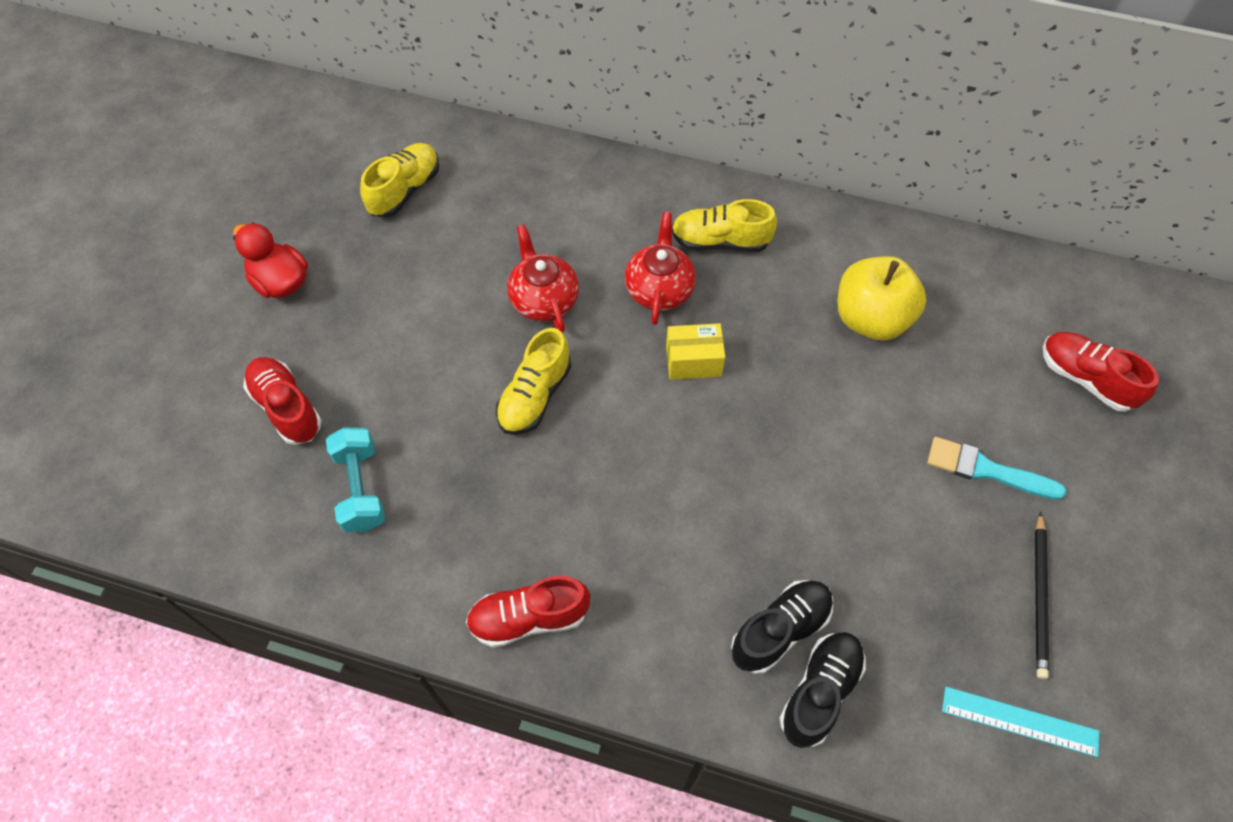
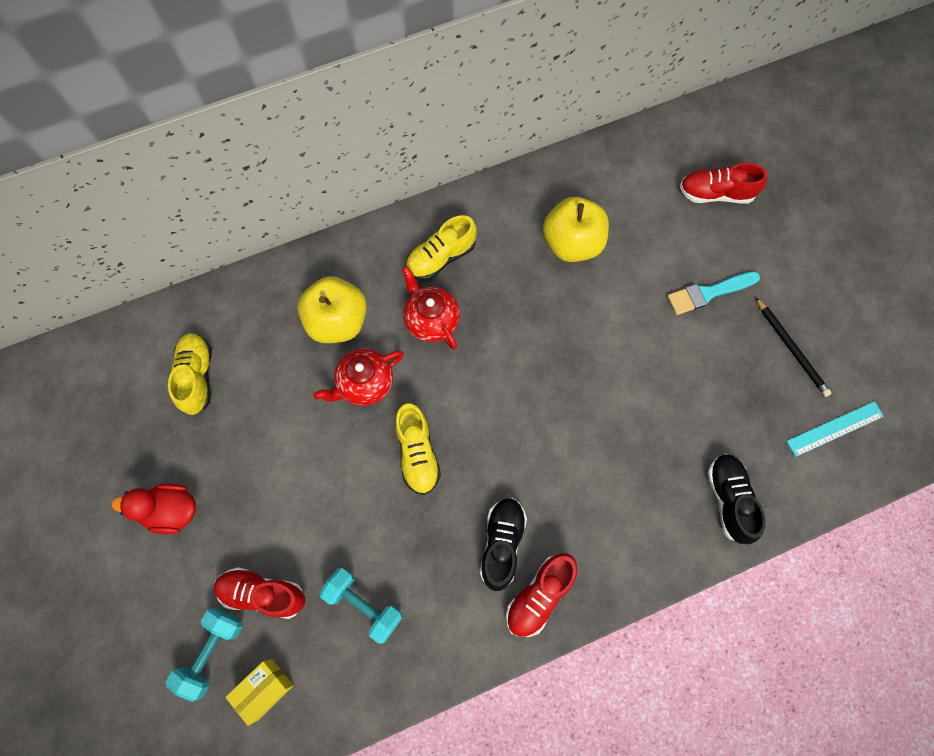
camera: 40 degrees left, 10 degrees up
red teapot [507,224,579,333] -> red teapot turned 60 degrees counterclockwise [313,349,404,406]
yellow box [666,323,725,380] -> yellow box moved to [225,659,294,726]
black shoe [731,580,833,674] -> black shoe moved to [480,498,527,591]
none -> turquoise dumbbell [165,608,243,702]
none -> yellow apple [297,276,367,343]

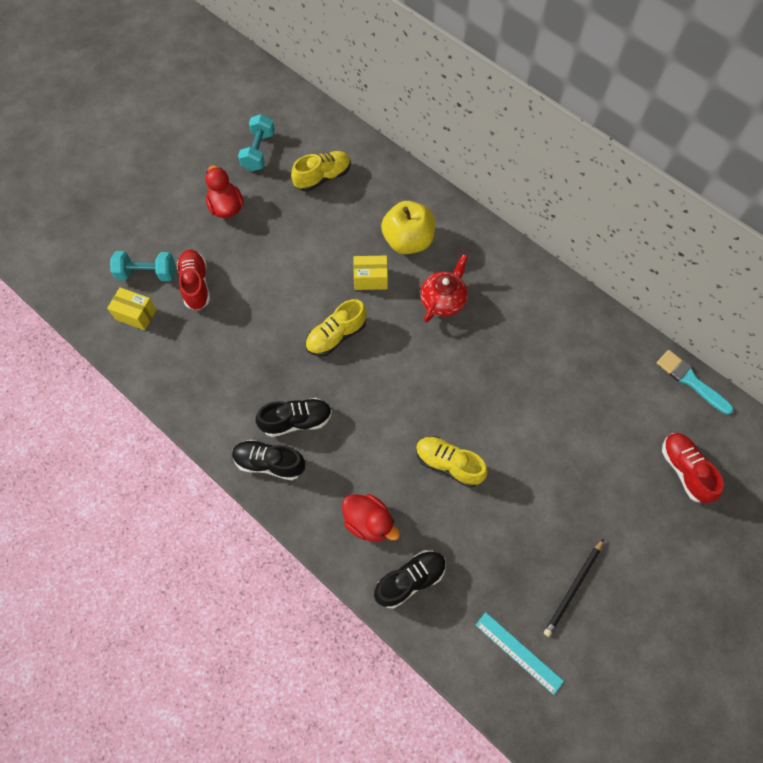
camera: 65 degrees right, 5 degrees down
red teapot [313,349,404,406] -> yellow box [353,256,388,290]
turquoise dumbbell [319,568,403,644] -> turquoise dumbbell moved to [238,114,275,171]
yellow shoe [405,215,477,280] -> yellow shoe moved to [416,436,488,487]
red shoe [506,553,577,637] -> black shoe [232,440,305,480]
yellow apple [543,197,609,262] -> none
turquoise brush [667,271,760,315] -> turquoise brush moved to [657,350,734,415]
none -> red duck [342,494,400,542]

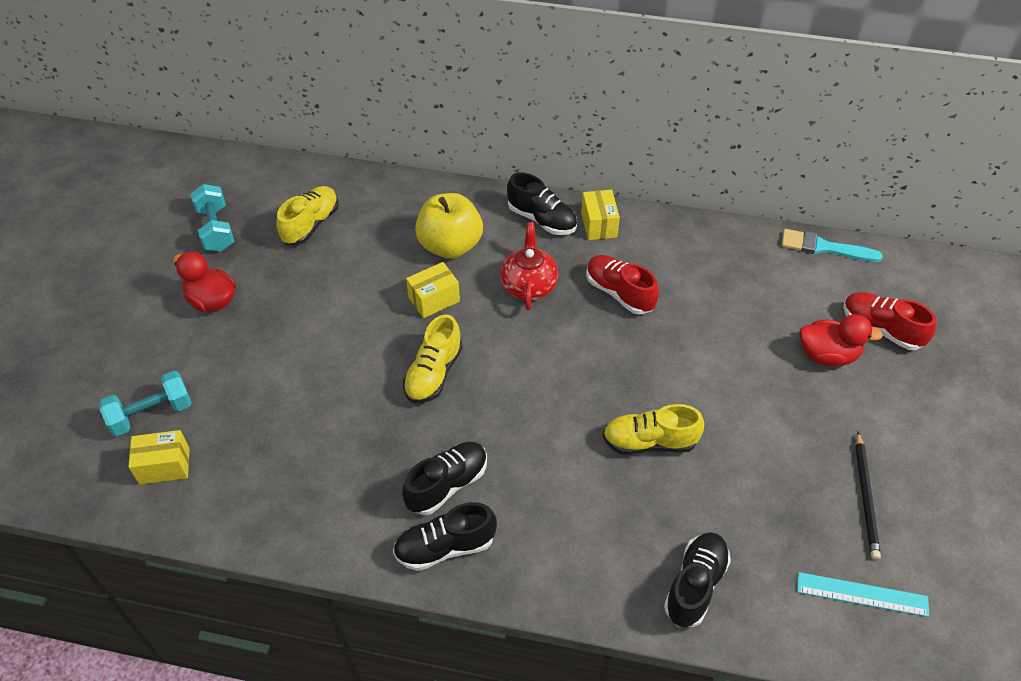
camera: 30 degrees left, 15 degrees down
red shoe [176,250,210,310] -> red shoe moved to [586,255,659,314]
red duck [342,494,400,542] -> red duck moved to [799,314,883,366]
none -> black shoe [507,172,577,235]
none -> yellow box [581,190,620,240]

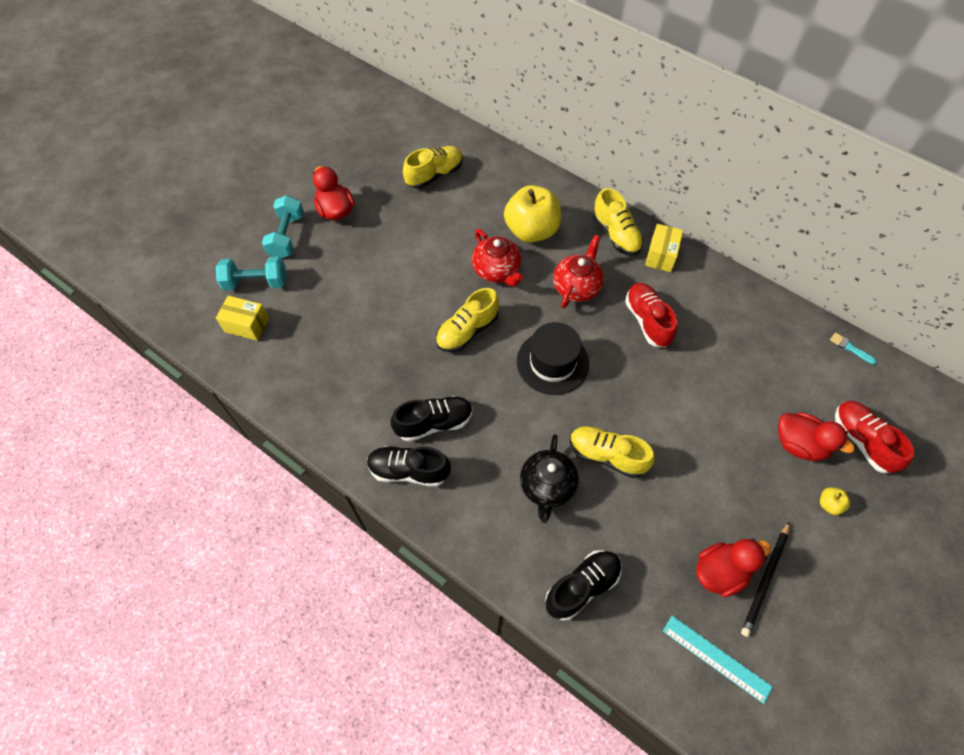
camera: 25 degrees right, 10 degrees up
turquoise dumbbell [191,184,234,252] -> turquoise dumbbell moved to [262,195,304,258]
yellow box [406,262,460,318] -> red teapot [472,229,523,287]
black shoe [507,172,577,235] -> yellow shoe [593,188,643,255]
turquoise brush [781,229,883,262] -> turquoise brush [830,332,877,365], size x0.52
none -> black hat [517,322,589,395]
none -> black teapot [520,434,578,523]
none -> red duck [696,539,771,597]
none -> yellow apple [820,487,850,515]

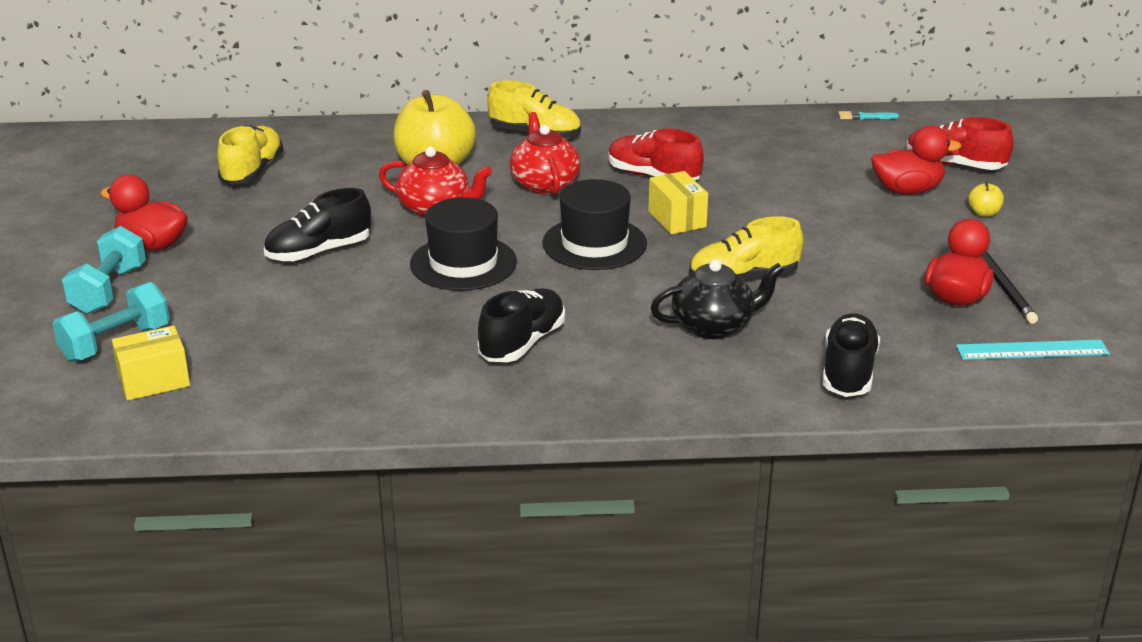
camera: 40 degrees left, 30 degrees down
turquoise dumbbell [262,195,304,258] -> turquoise dumbbell turned 45 degrees clockwise [62,226,146,314]
black shoe [367,446,451,487] -> black shoe moved to [264,188,371,262]
yellow shoe [436,288,499,352] -> black hat [410,197,517,291]
black teapot [520,434,578,523] -> black teapot turned 75 degrees counterclockwise [650,259,784,339]
yellow box [645,224,683,272] -> yellow box moved to [648,171,708,235]

